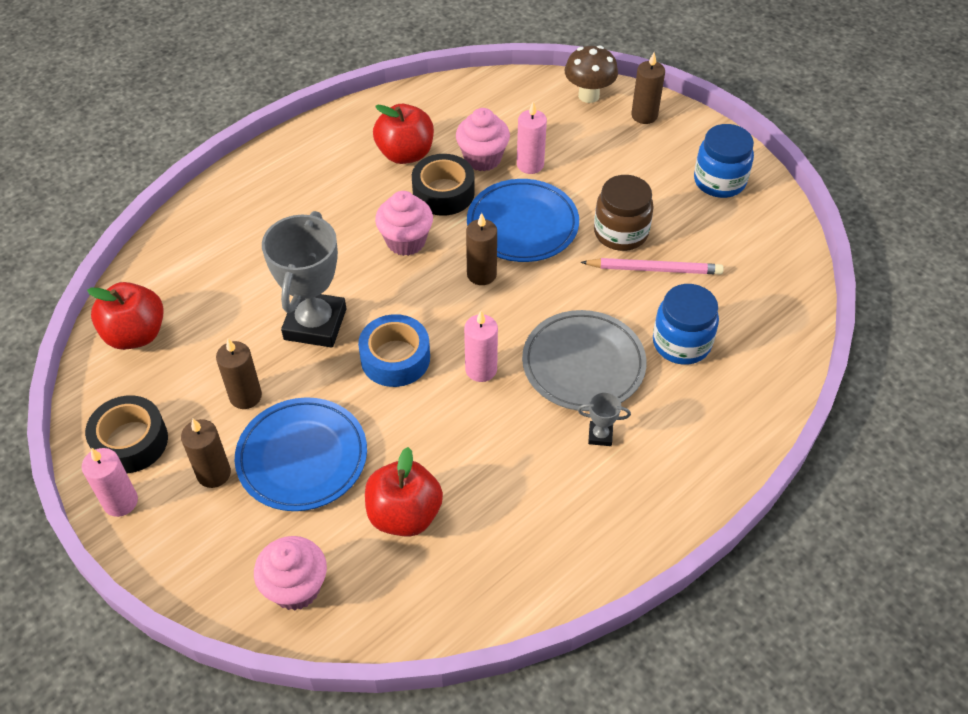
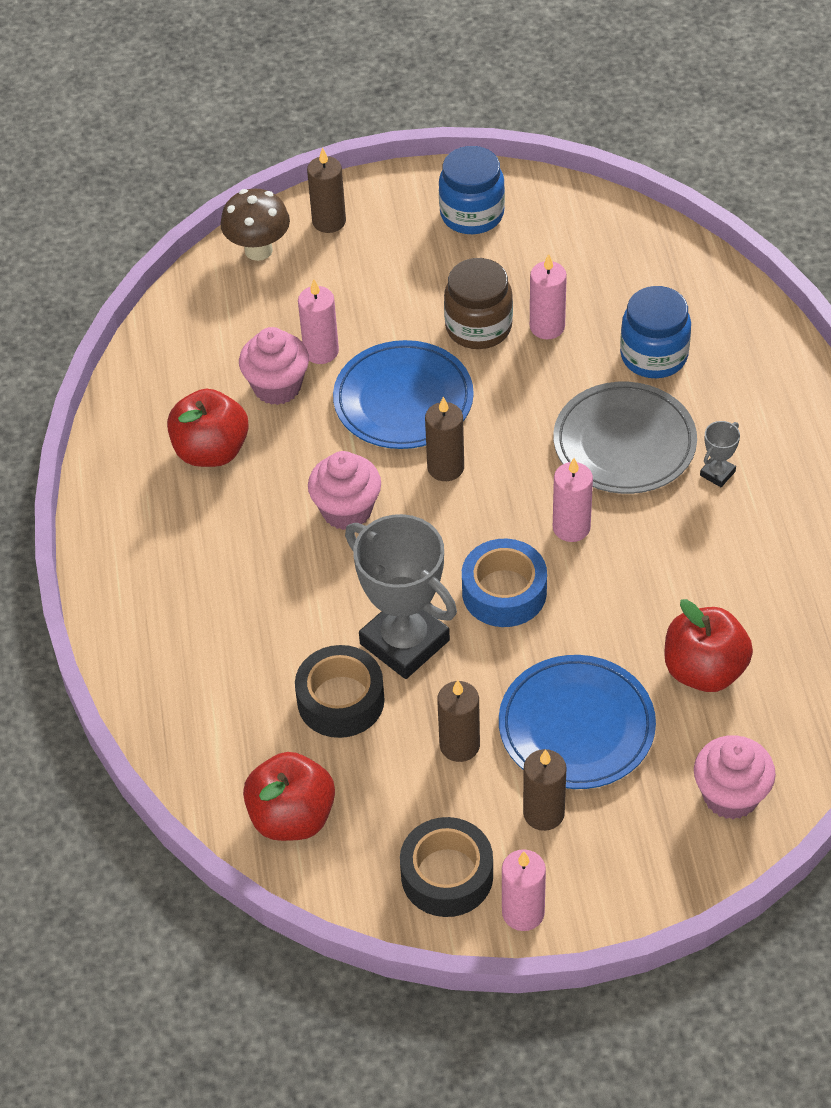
camera: 55 degrees left, 0 degrees up
black tape [412,154,475,216] -> black tape moved to [295,645,385,738]
pink pencil [581,258,724,275] -> pink candle [530,254,567,339]

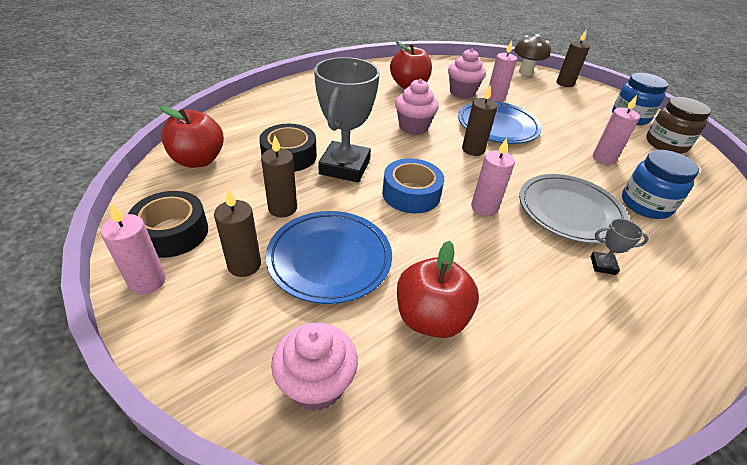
camera: 55 degrees right, 10 degrees down
brown jar [444,258,513,349] -> brown jar moved to [646,97,711,154]

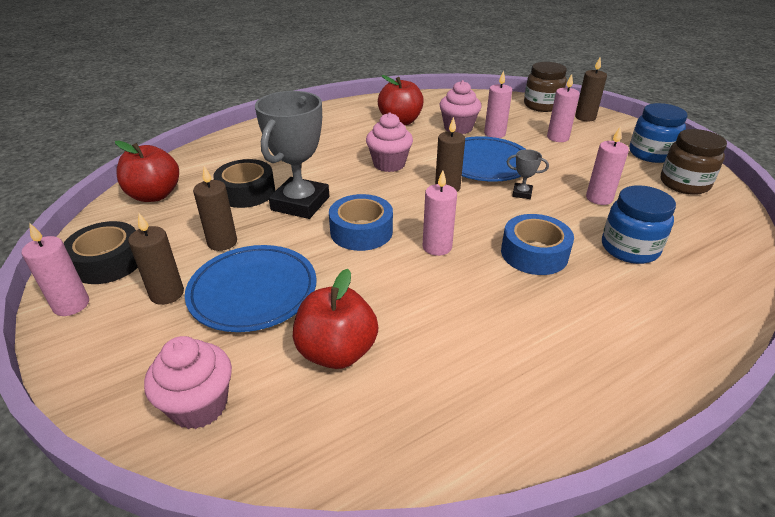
camera: 10 degrees right, 5 degrees down
brown mushroom [514,34,551,75] -> brown jar [524,62,567,112]
grey plate [519,174,629,244] -> blue tape [501,214,574,275]
grey trophy [590,219,649,275] -> grey trophy moved to [507,149,549,199]
none -> pink candle [547,74,580,142]

